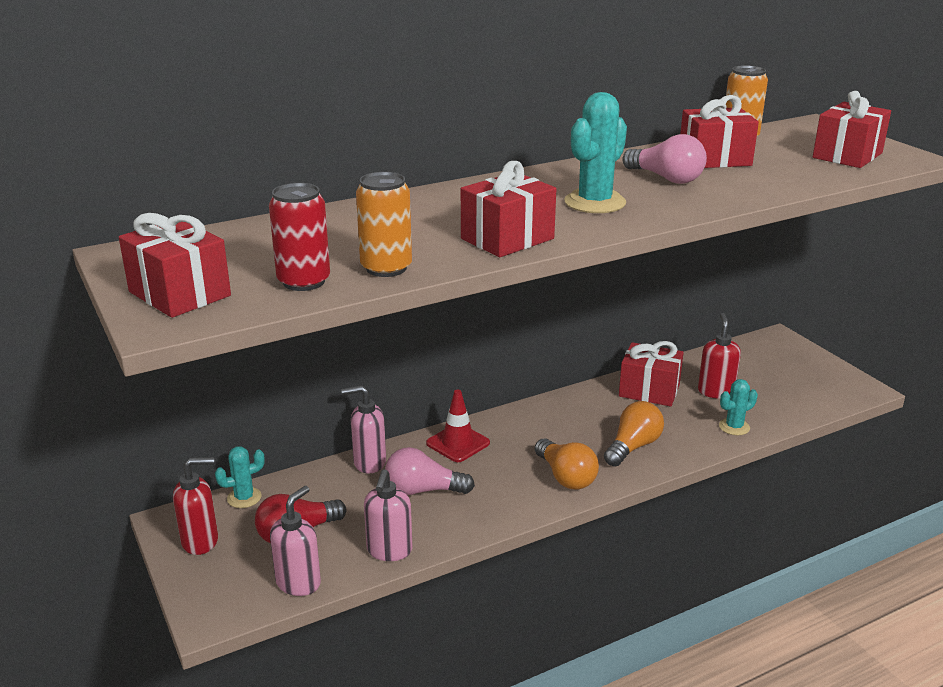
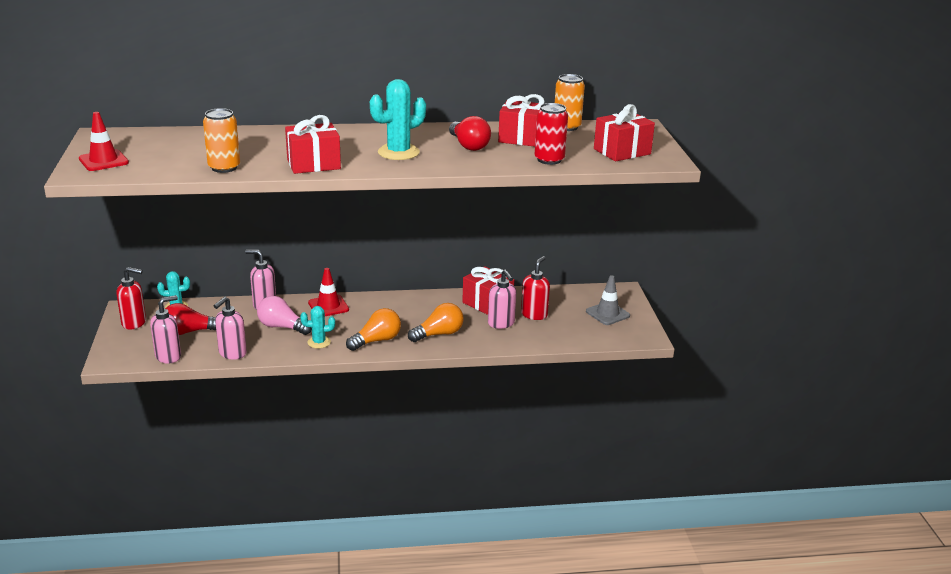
camera: 20 degrees right, 0 degrees up
red gift [119,213,231,318] -> red traffic cone [79,112,129,171]
red can [269,183,330,291] -> red can moved to [535,103,568,165]
orange light bulb [535,438,599,489] -> orange light bulb turned 120 degrees counterclockwise [346,308,401,351]
pink light bulb [622,134,707,184] -> red light bulb [449,116,491,151]
turquoise cactus [719,379,758,435] -> turquoise cactus moved to [300,306,335,349]
none -> pink soap dispenser [488,269,516,329]
none -> grey traffic cone [586,275,630,325]

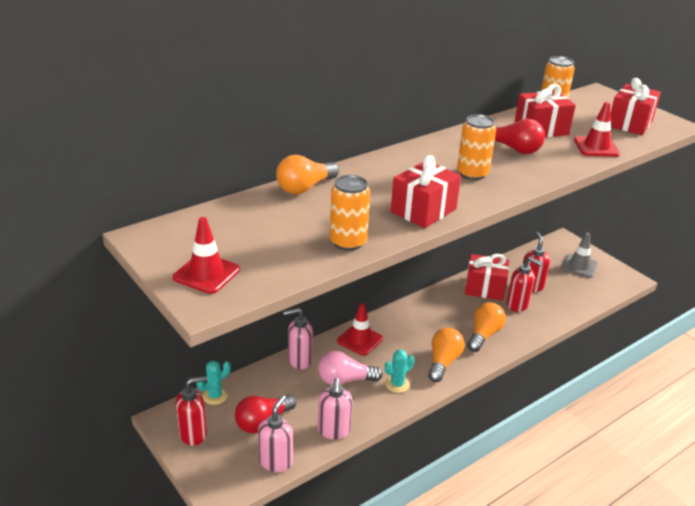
camera: 30 degrees left, 5 degrees up
turquoise cactus [370,79,426,160] -> orange can [457,114,496,180]
pink soap dispenser [488,269,516,329] -> red soap dispenser [507,256,543,312]
red can [535,103,568,165] -> red traffic cone [574,102,620,157]
none -> orange light bulb [276,155,339,194]

